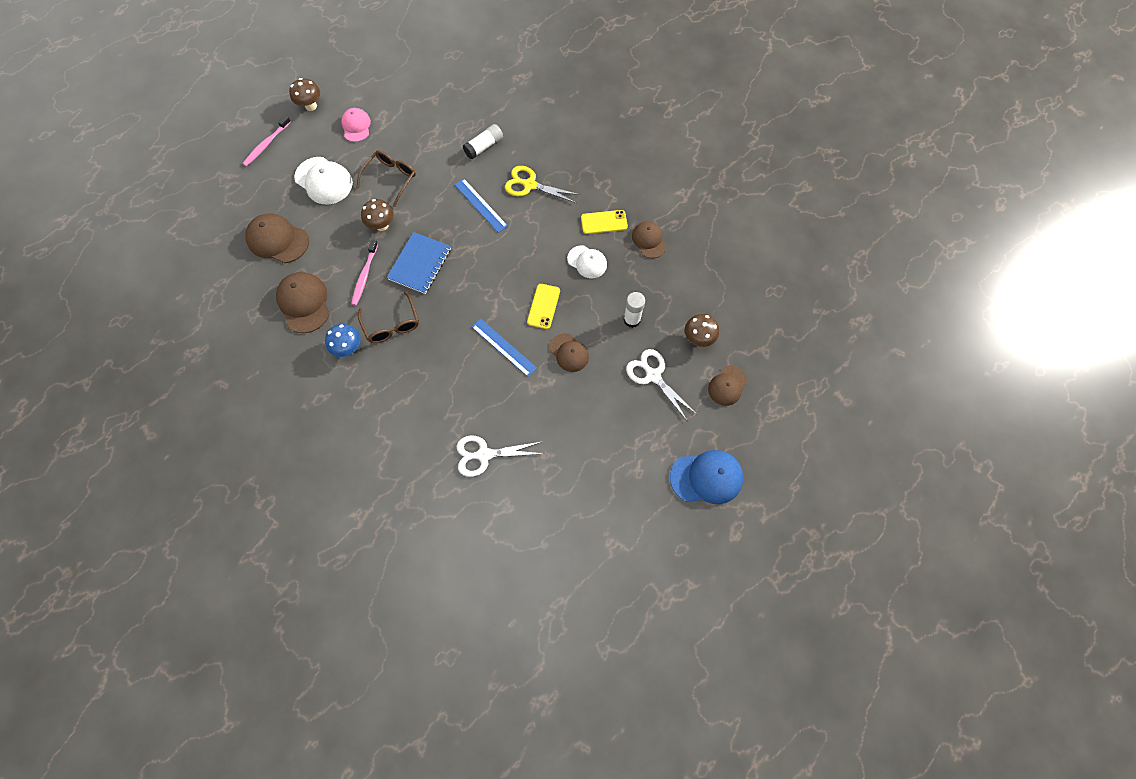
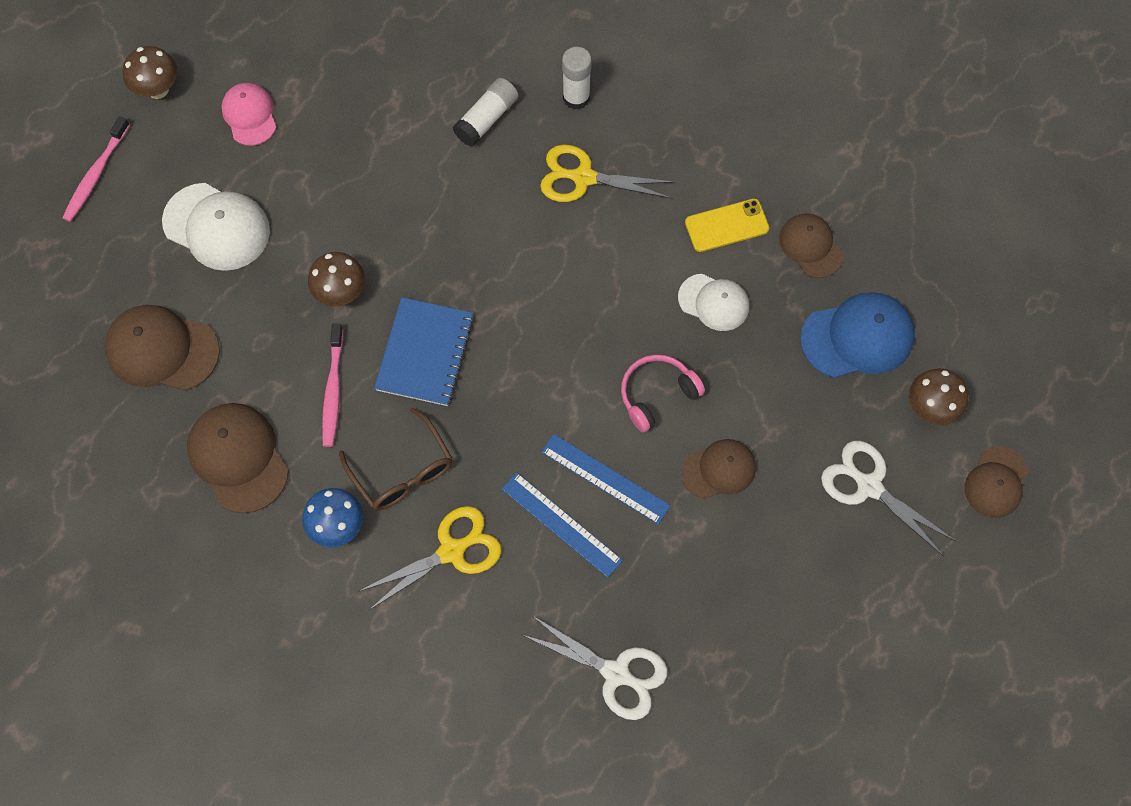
camera: 10 degrees left, 0 degrees up
brown glasses [356,150,416,207] -> none
blue ruler [454,178,508,233] -> blue ruler moved to [502,472,623,578]
white scissors [457,435,544,477] -> white scissors turned 135 degrees counterclockwise [522,616,668,720]
yellow phone [527,284,560,329] -> pink headphones [621,355,705,433]
brown cap [550,333,589,372] -> brown cap turned 60 degrees counterclockwise [681,439,756,499]
white glue stick [624,292,645,328] -> white glue stick moved to [562,47,592,110]
blue cap [670,450,744,504] -> blue cap moved to [800,292,915,378]
none -> yellow scissors [358,506,502,610]

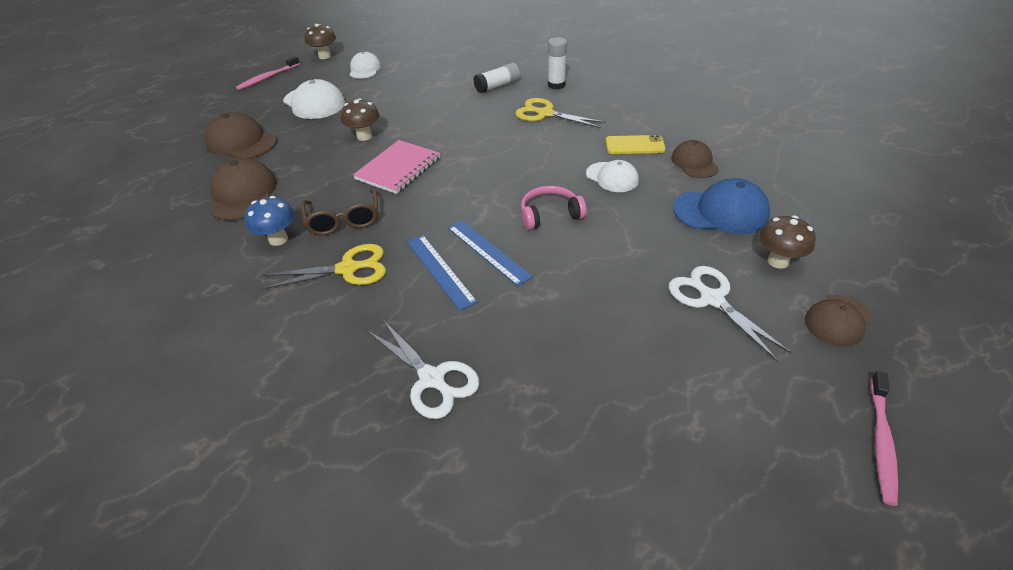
camera: 20 degrees right, 25 degrees down
pink cap [221,83,277,146] -> white cap [350,52,381,79]
pink toothbrush [322,324,343,447] -> pink toothbrush moved to [871,371,898,506]
blue notebook [374,297,474,406] -> pink notebook [353,140,440,194]
brown cap [681,439,756,499] -> none

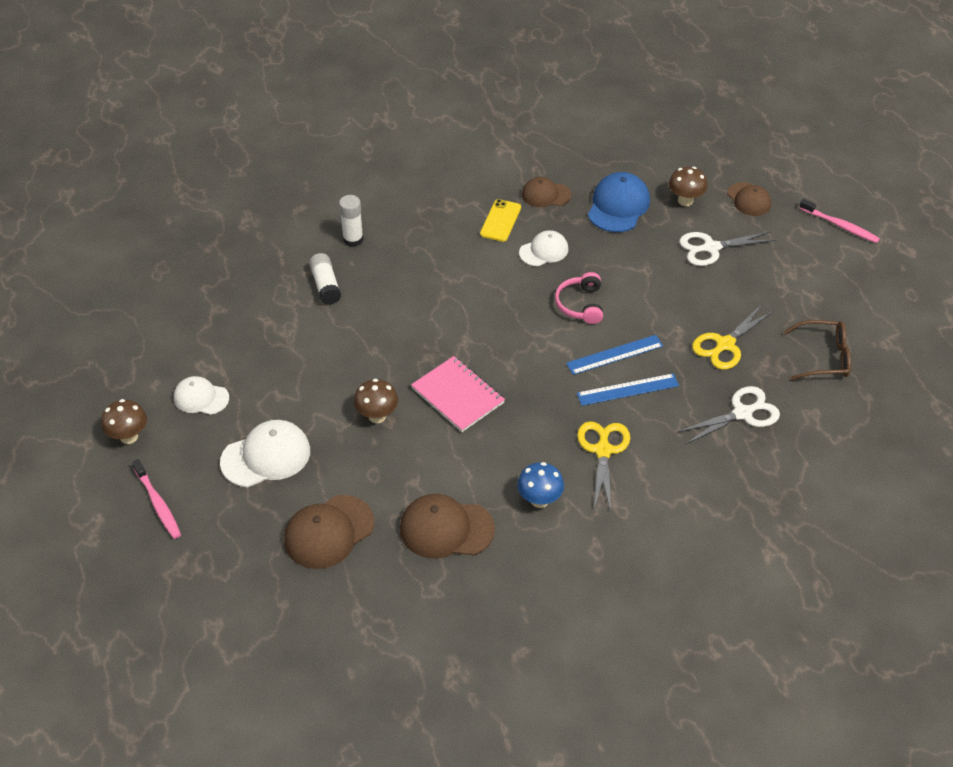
camera: 75 degrees left, 5 degrees up
brown glasses [301,188,378,236] -> brown glasses moved to [784,320,851,380]
yellow scissors [515,98,606,128] -> yellow scissors moved to [692,304,775,370]

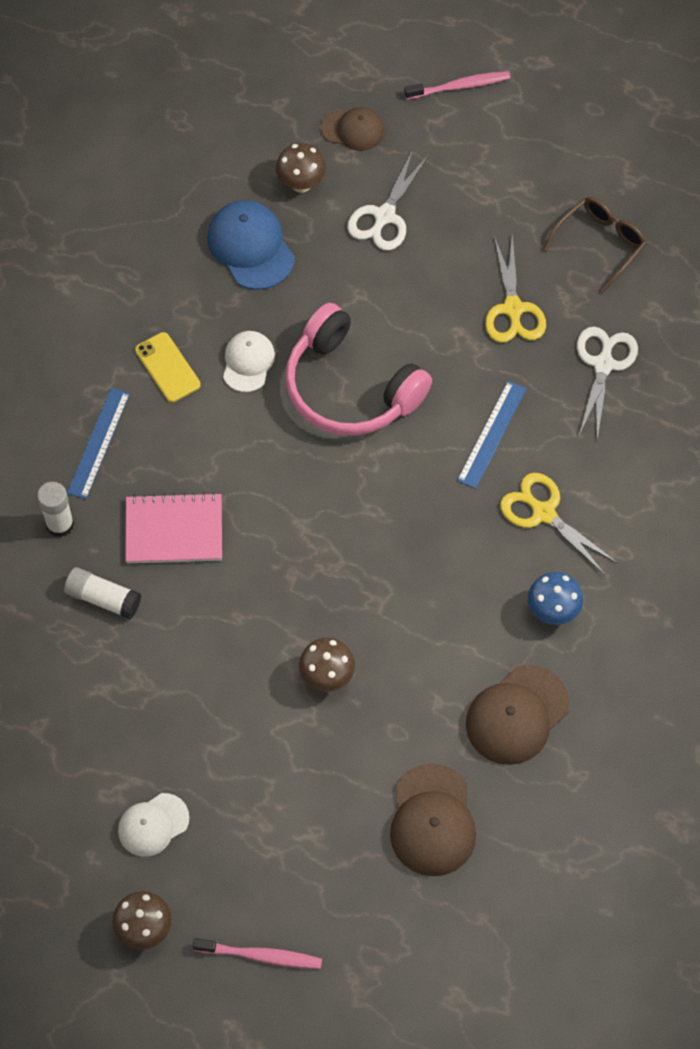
camera: 50 degrees left, 15 degrees up
white cap [220,420,310,487] -> none
pink notebook [411,356,505,432] -> pink notebook moved to [125,492,222,563]
brown cap [522,177,571,207] -> none
pink headphones [555,272,603,324] -> pink headphones [285,303,432,436], size x1.92
blue ruler [566,335,663,375] -> blue ruler moved to [67,388,130,499]

